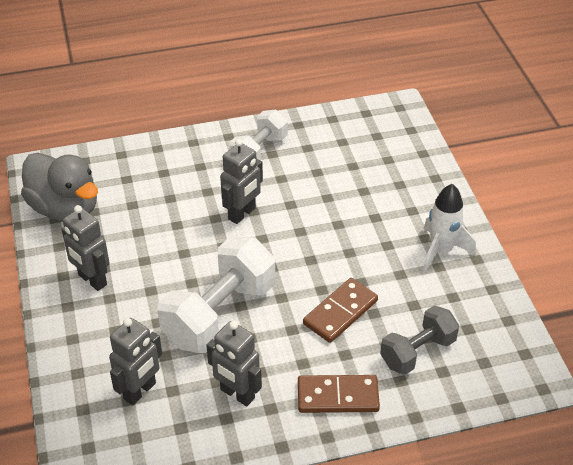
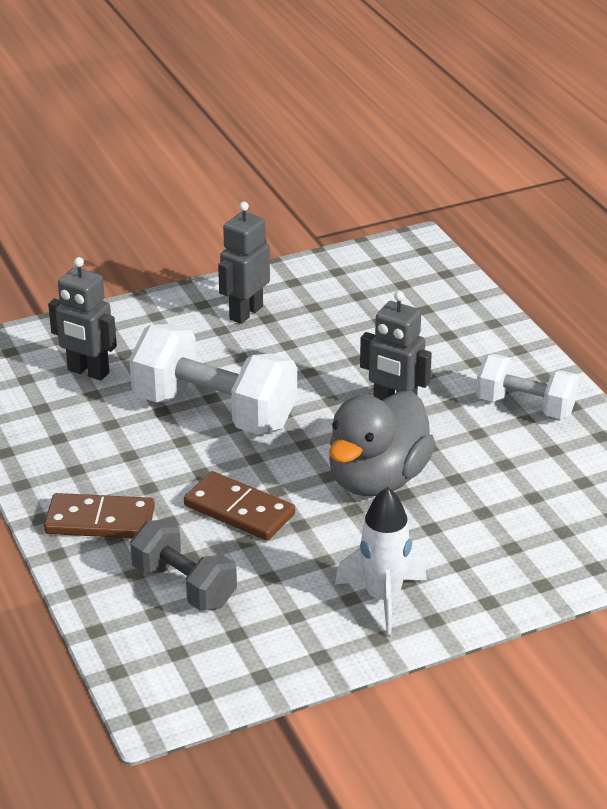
camera: 80 degrees right, 10 degrees down
grey duck [21,153,98,222] -> grey duck moved to [329,391,436,496]
grey robot [206,321,262,406] -> none
brown domino [298,375,380,413] -> brown domino turned 75 degrees counterclockwise [44,493,155,538]

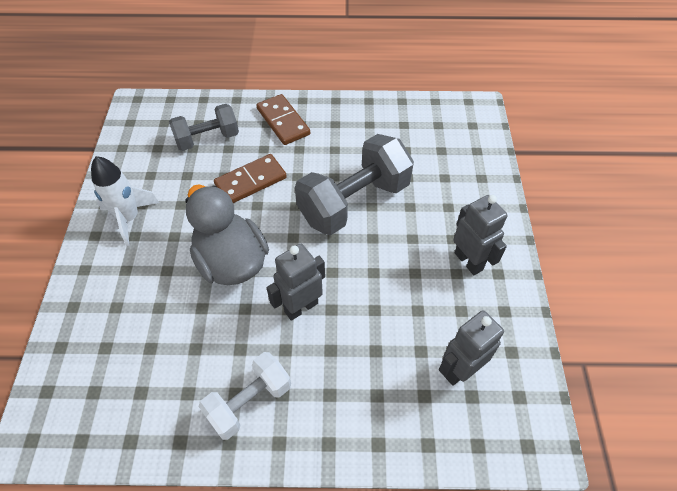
camera: 115 degrees right, 20 degrees up
brown domino [44,493,155,538] -> brown domino turned 60 degrees counterclockwise [256,94,310,145]
grey robot [48,257,117,381] -> grey robot moved to [439,310,504,386]
white dumbbell [129,324,297,435] -> grey dumbbell [295,134,414,235]

